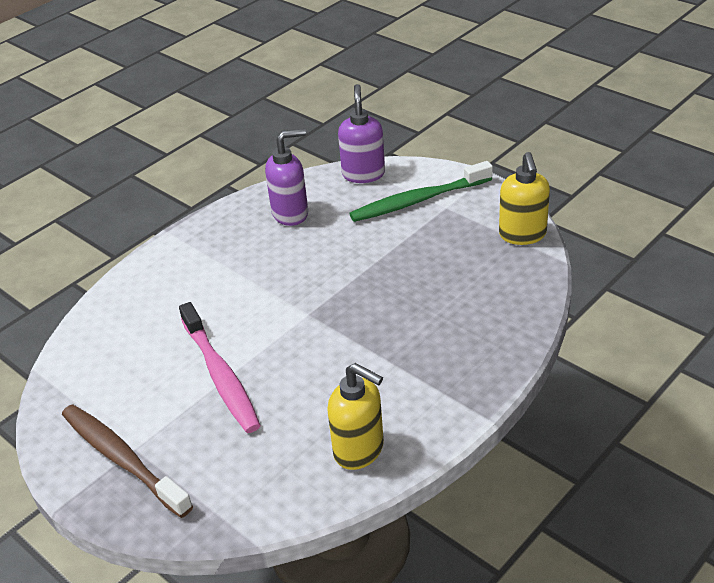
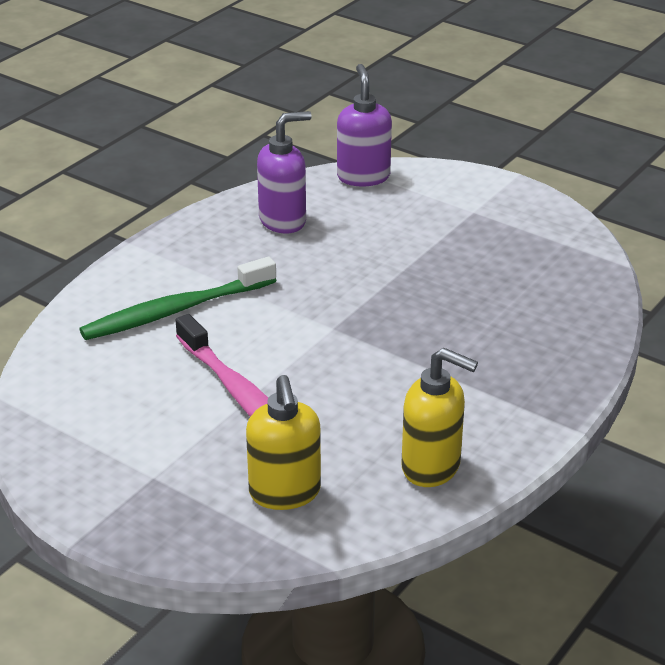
camera: 10 degrees left, 5 degrees down
brown toothbrush [62,404,193,518] -> none
green toothbrush [349,161,493,222] -> green toothbrush moved to [79,257,276,340]
yellow soap dispenser [499,152,550,245] -> yellow soap dispenser moved to [246,375,321,510]

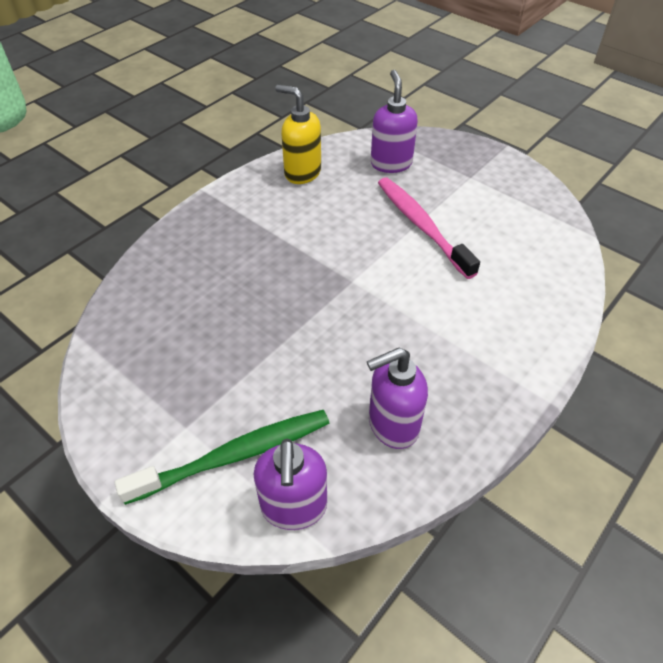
camera: 175 degrees left, 15 degrees up
green toothbrush [79,257,276,340] -> green toothbrush moved to [115,410,329,505]
yellow soap dispenser [246,375,321,510] -> purple soap dispenser [371,70,418,173]

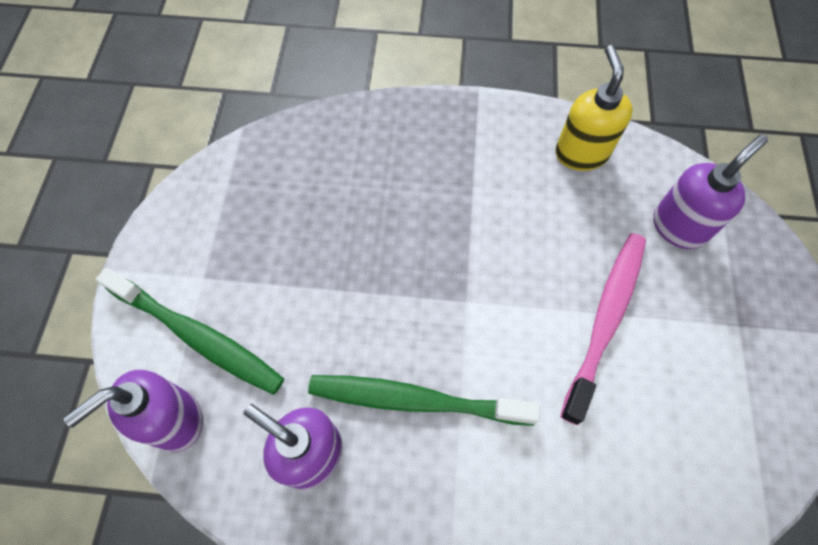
camera: 55 degrees right, 15 degrees up
none -> green toothbrush [308,375,540,426]

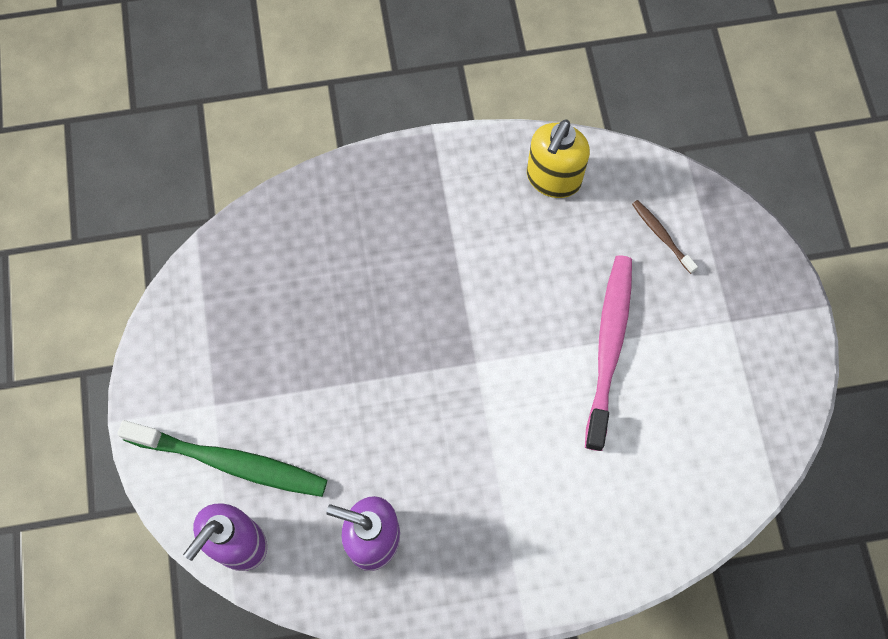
camera: 15 degrees left, 5 degrees up
green toothbrush [308,375,540,426] -> none
yellow soap dispenser [556,45,633,171] -> yellow soap dispenser turned 135 degrees counterclockwise [527,120,590,198]
purple soap dispenser [654,134,768,249] -> brown toothbrush [632,200,698,274]

